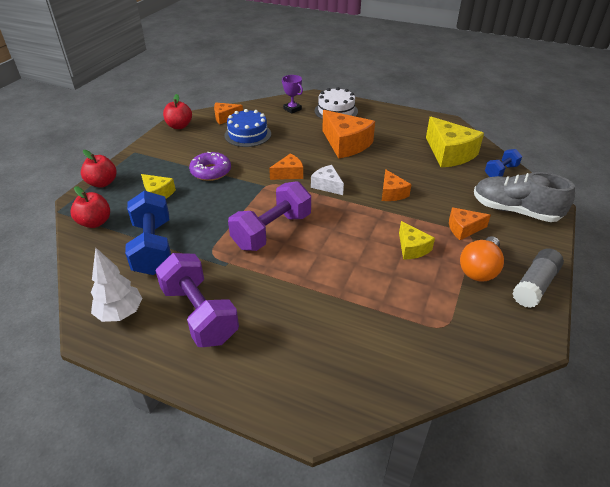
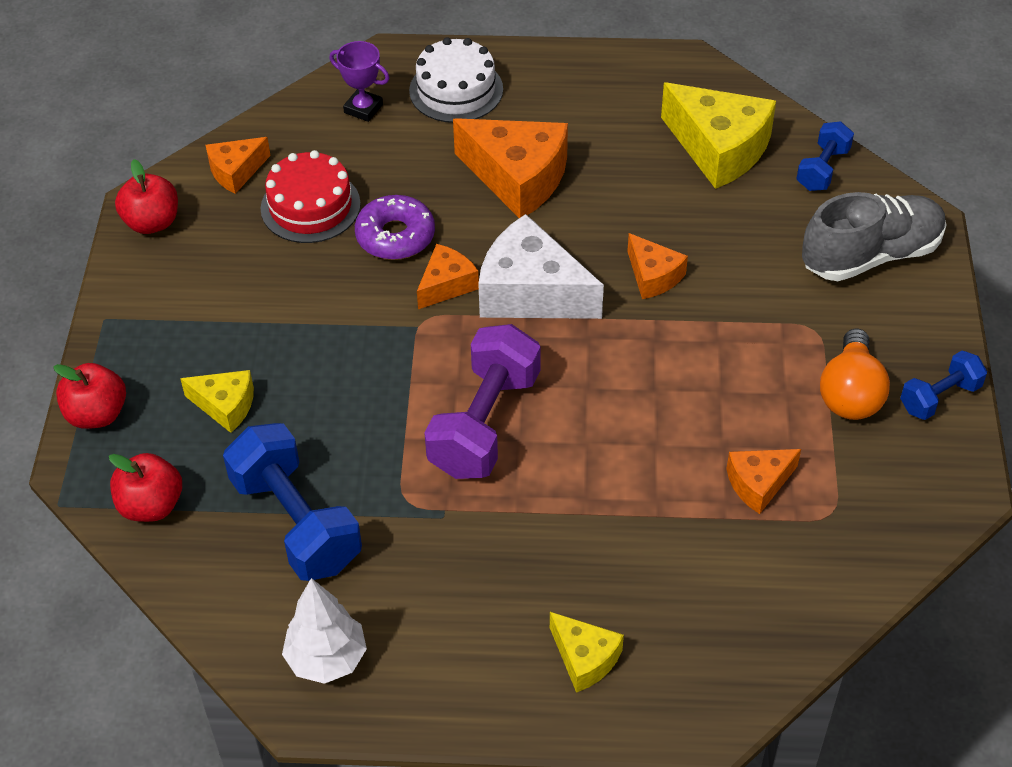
camera: 20 degrees left, 10 degrees up
purple dumbbell [155,253,239,347] -> none
purple donut [189,152,231,181] -> purple donut moved to [355,195,435,260]
blue cake [224,109,271,147] -> red cake [261,150,361,243]
white cheese [311,165,344,195] -> white cheese [478,214,604,319], size x1.84
yellow cheese [399,221,435,260] -> yellow cheese moved to [550,612,624,693]
orange cheese [449,207,491,240] -> orange cheese moved to [726,449,801,514]
grey shoe [474,172,575,222] -> grey shoe turned 150 degrees clockwise [802,192,946,281]
grey glue stick [512,248,564,308] -> blue dumbbell [900,351,987,420]

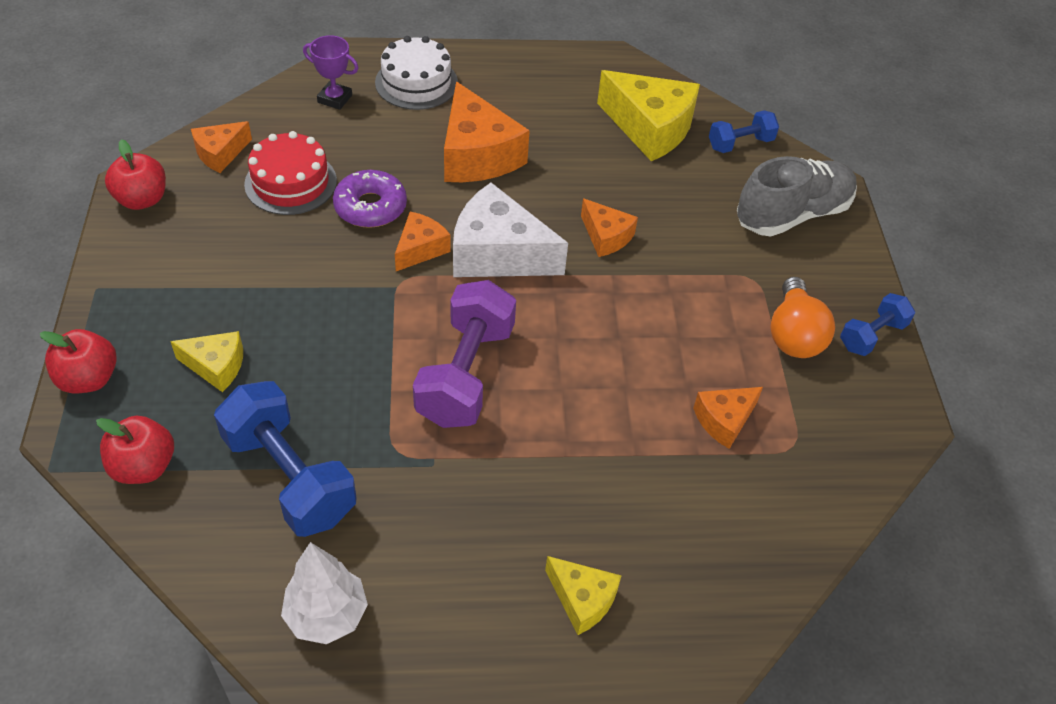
camera: 10 degrees left, 0 degrees up
orange cheese [453,118,568,218] -> orange cheese turned 45 degrees clockwise [444,81,530,182]
blue dumbbell [796,122,854,191] -> blue dumbbell turned 45 degrees clockwise [709,110,779,153]

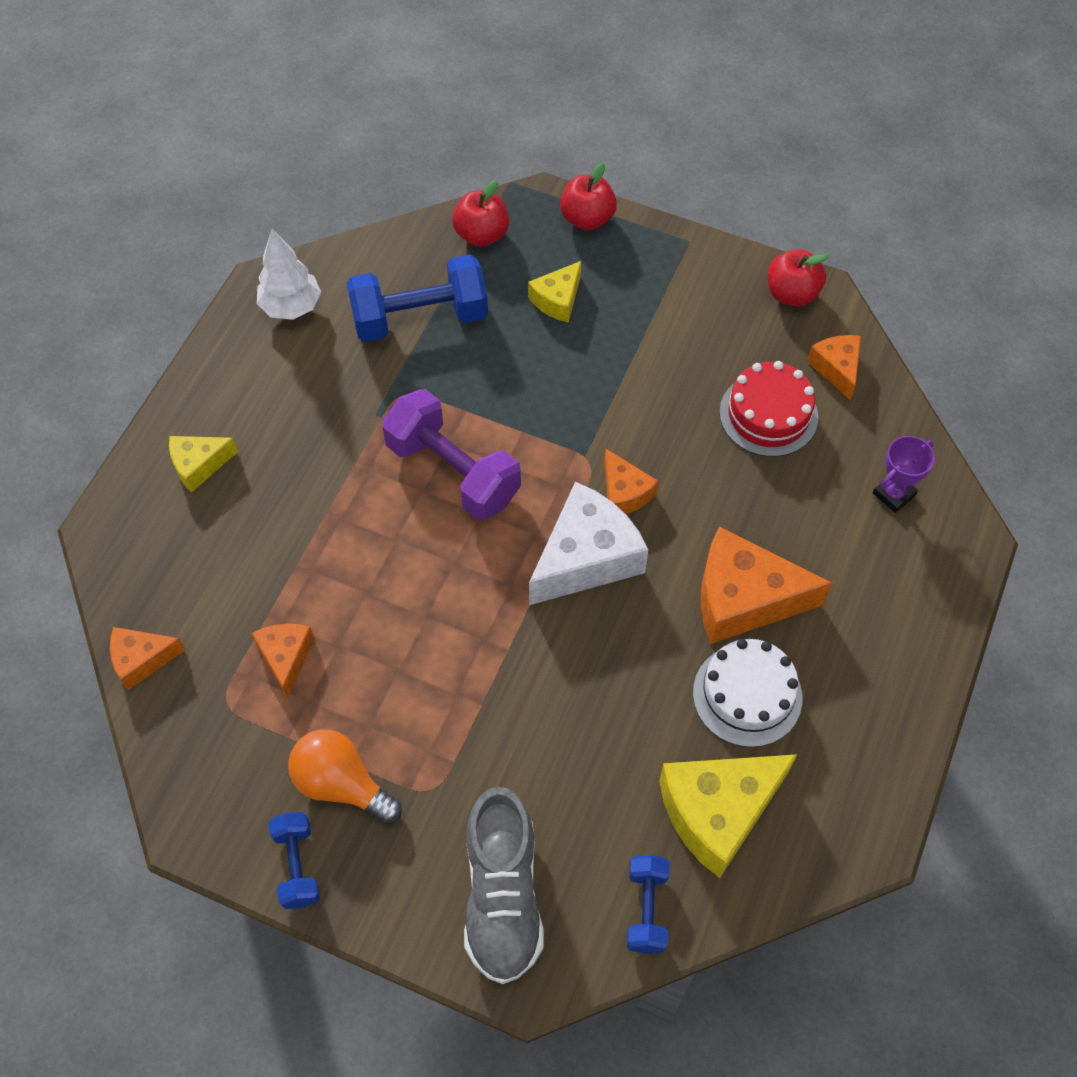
camera: 120 degrees right, 10 degrees up
purple donut [333,170,407,228] -> none
white cake [375,36,458,110] -> white cake moved to [693,639,802,747]
orange cheese [581,199,638,257] -> orange cheese moved to [110,627,185,690]

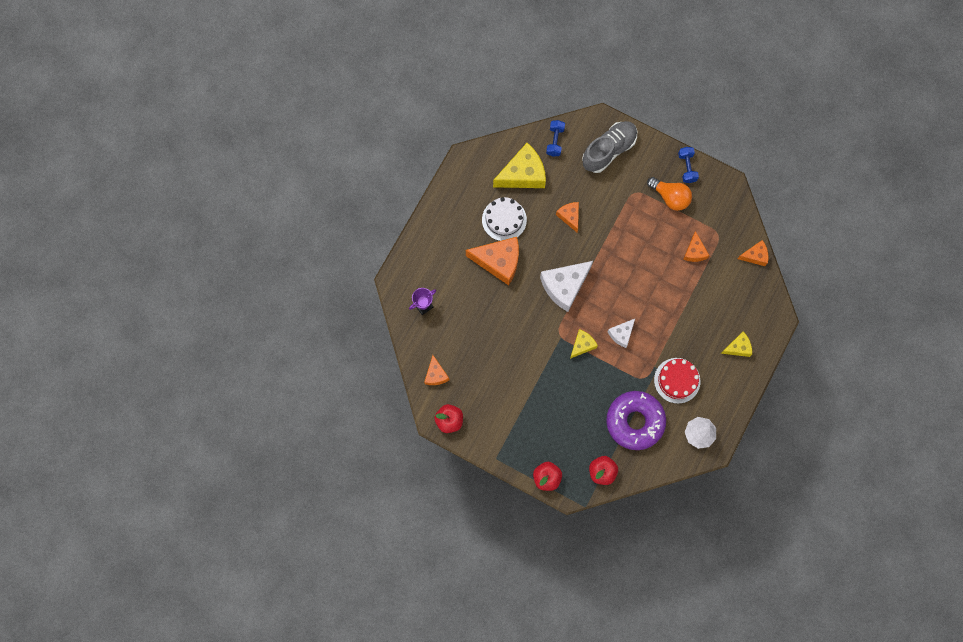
camera: 175 degrees left, 15 degrees up
blue dumbbell [347,254,488,342] -> purple donut [606,391,666,450]
purple dumbbell [382,389,521,520] -> white cheese [607,319,635,348]
grey shoe [464,787,544,984] -> grey shoe turned 45 degrees clockwise [582,121,637,173]
yellow cheese [528,261,581,323] -> yellow cheese moved to [570,329,598,359]
orange cheese [604,448,659,514] -> orange cheese moved to [556,202,579,232]
red cake [719,361,818,457] -> red cake moved to [654,358,700,404]

